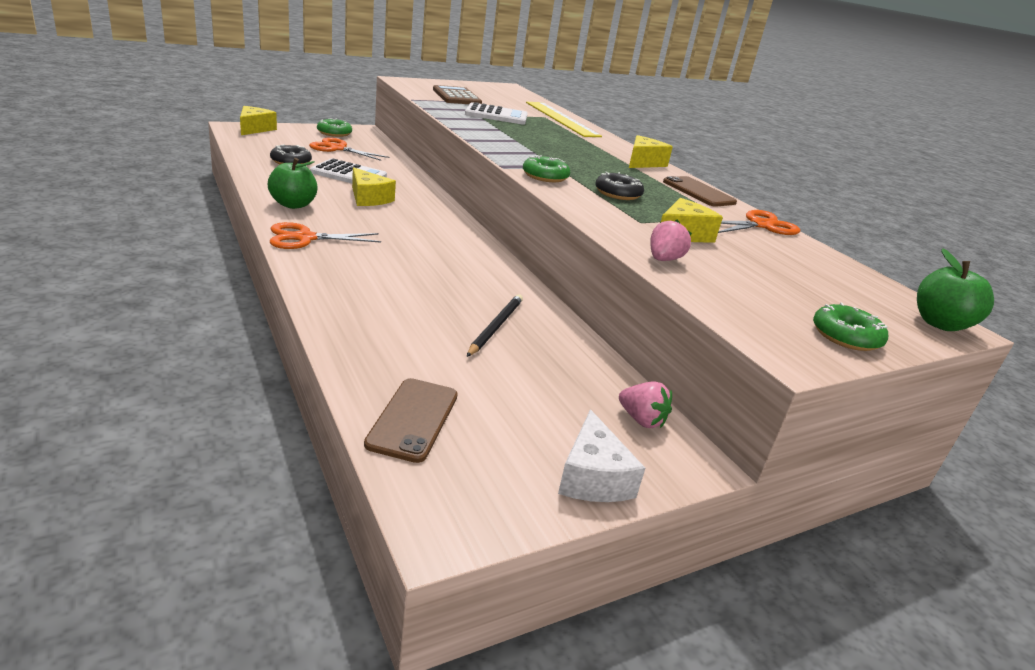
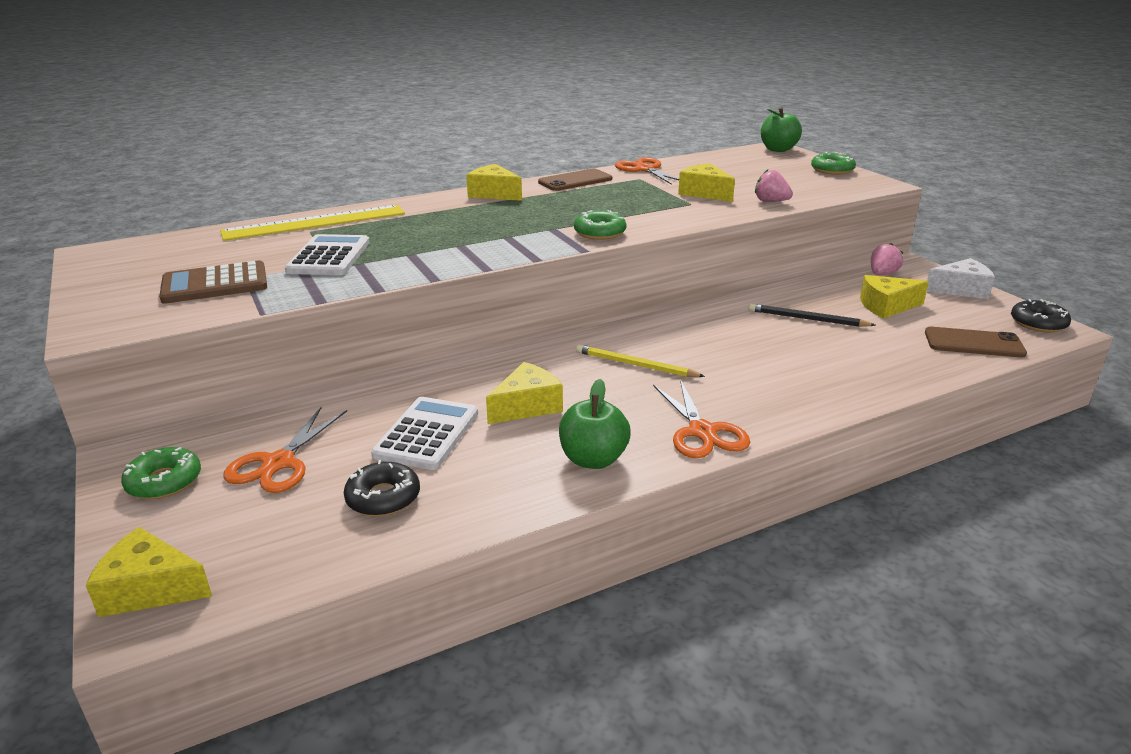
camera: 85 degrees left, 0 degrees up
black donut [595,172,644,200] -> black donut moved to [1011,299,1071,333]
none -> yellow pencil [576,344,705,377]
none -> yellow cheese [860,275,929,319]

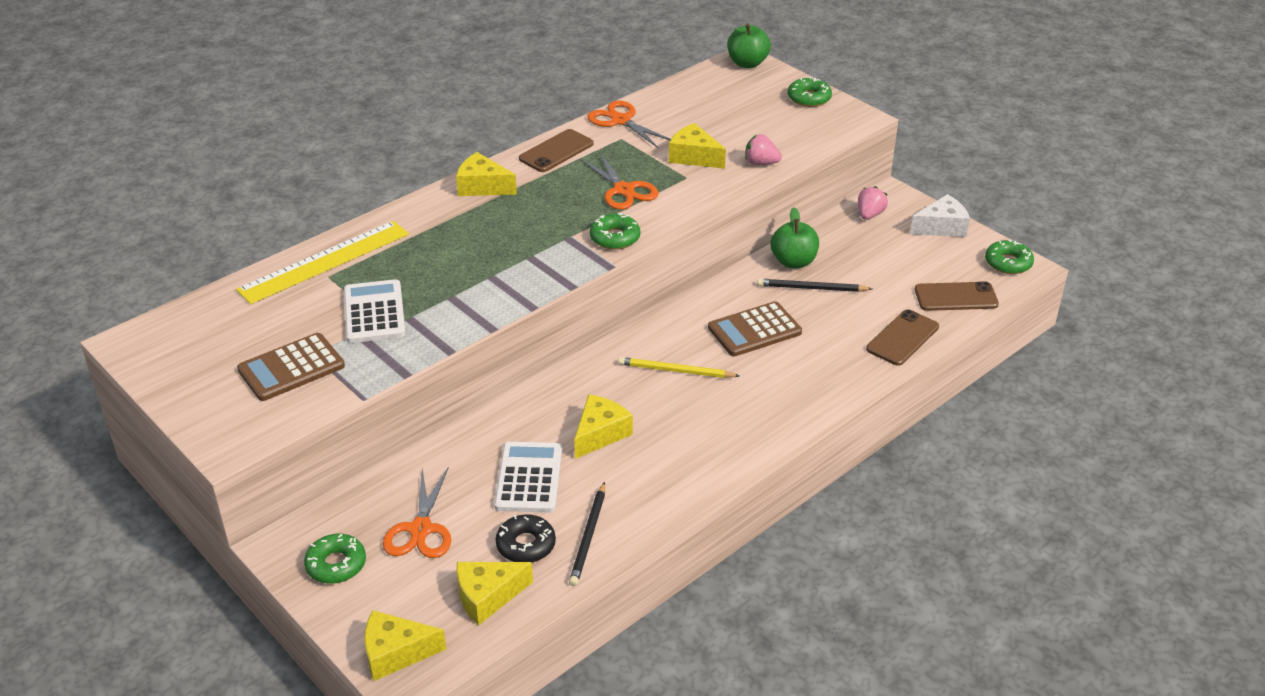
camera: 15 degrees left, 10 degrees up
green apple [559,379,631,469] -> green apple moved to [771,207,819,268]
orange scissors [653,380,750,458] -> orange scissors moved to [580,152,659,210]
yellow cheese [860,275,929,319] -> yellow cheese moved to [457,562,533,625]
black donut [1011,299,1071,333] -> green donut [985,239,1034,274]
none -> black pencil [569,482,605,586]
none -> brown calculator [708,301,802,356]
none -> brown phone [866,309,939,366]

